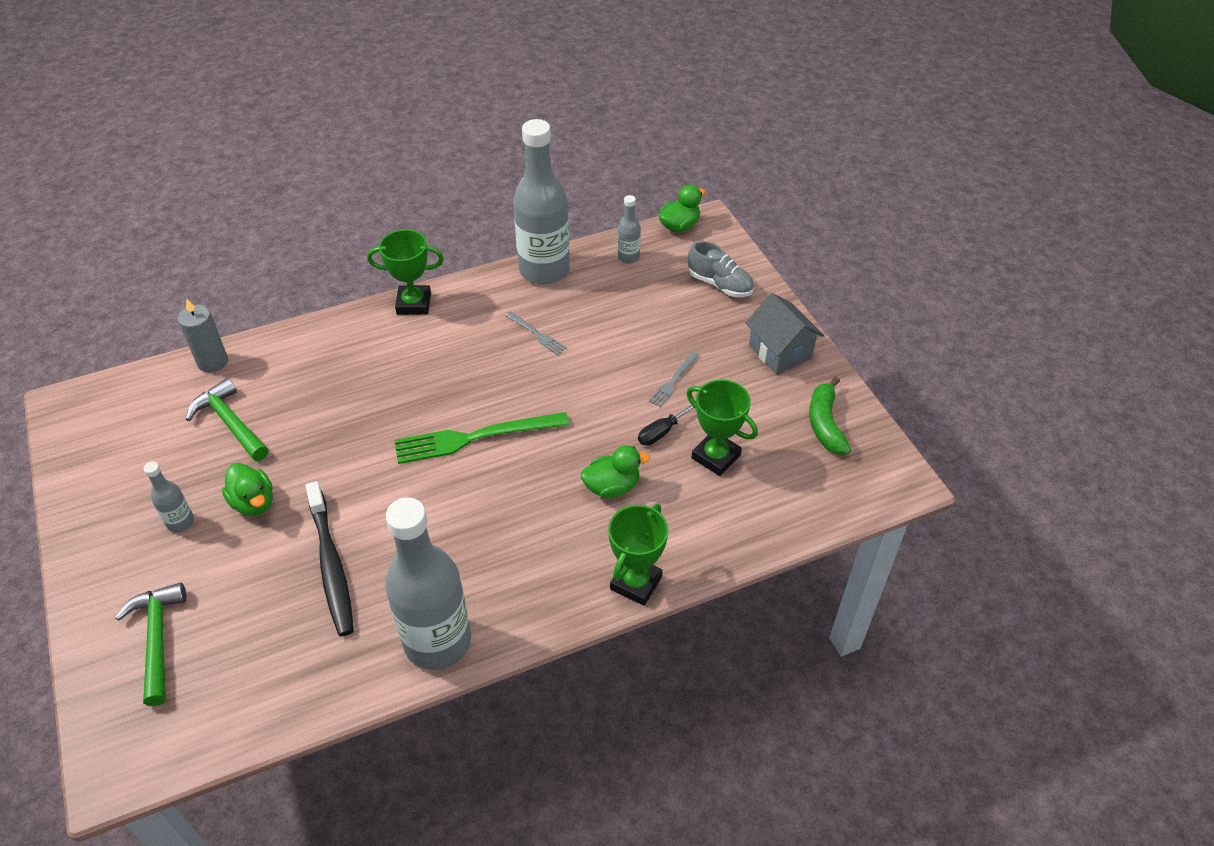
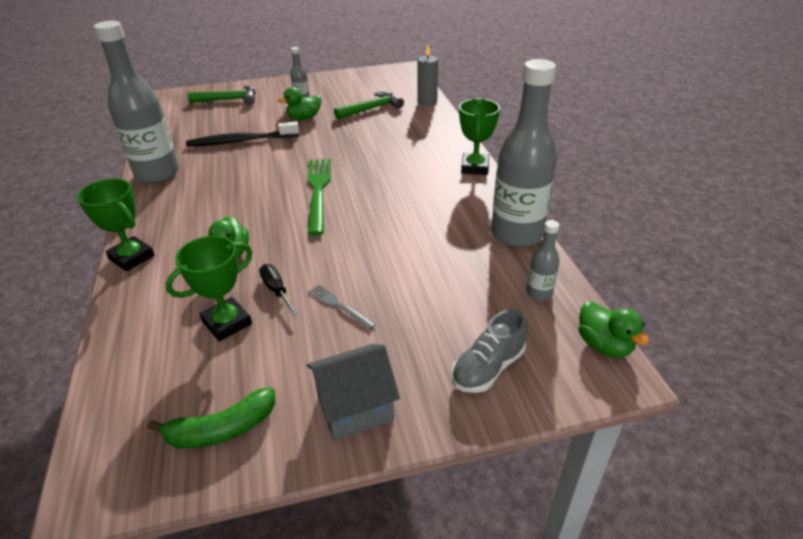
camera: 100 degrees right, 10 degrees down
grey fork [505,311,567,355] -> none
green banana [809,377,851,454] -> green banana turned 150 degrees clockwise [147,387,275,448]

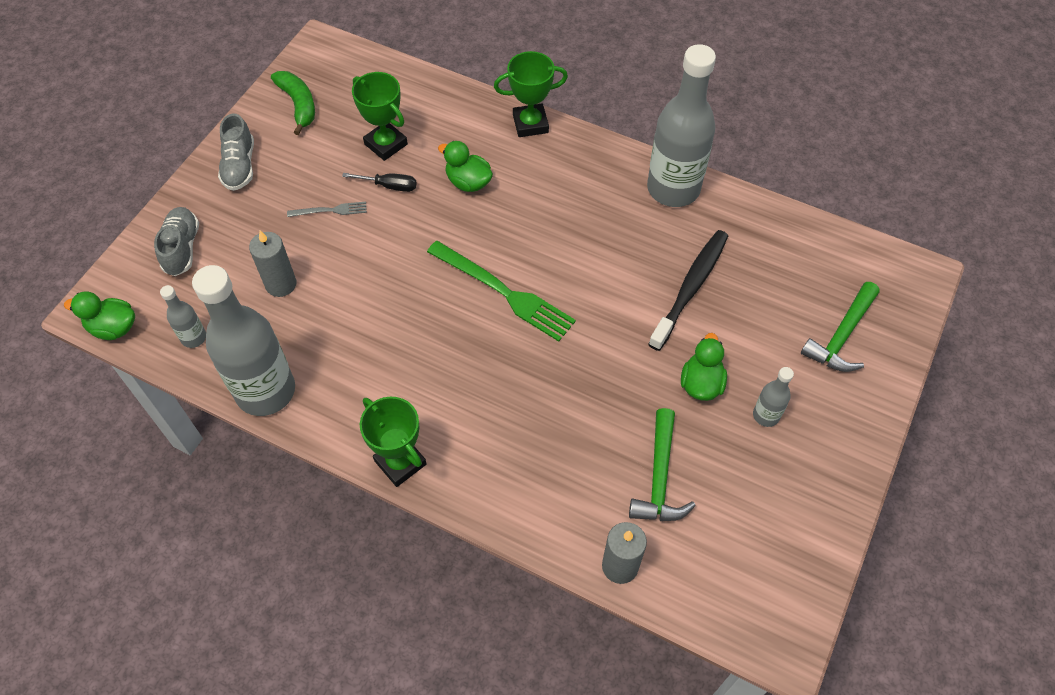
camera: 130 degrees right, 20 degrees up
green banana [147,387,275,448] -> green banana turned 135 degrees clockwise [271,71,315,135]
green trophy [165,236,252,342] -> green trophy turned 45 degrees counterclockwise [352,72,408,161]
grey house [307,344,400,441] -> grey shoe [218,113,254,191]
none -> grey candle [249,230,296,297]

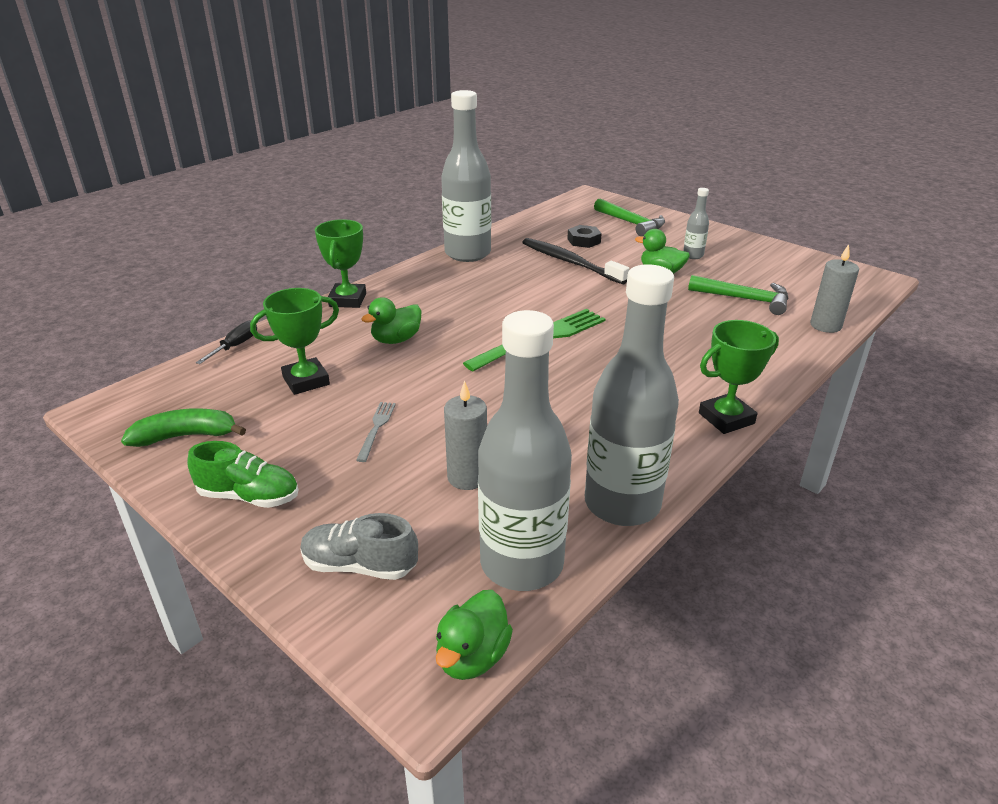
camera: 75 degrees left, 25 degrees down
grey bottle [160,285,206,348] -> grey bottle [478,310,572,591], size x2.26
grey shoe [218,113,254,191] -> green shoe [187,441,298,508]
black screwdriver [342,173,417,192] -> black screwdriver moved to [196,321,257,364]
none -> black nut [567,225,602,248]

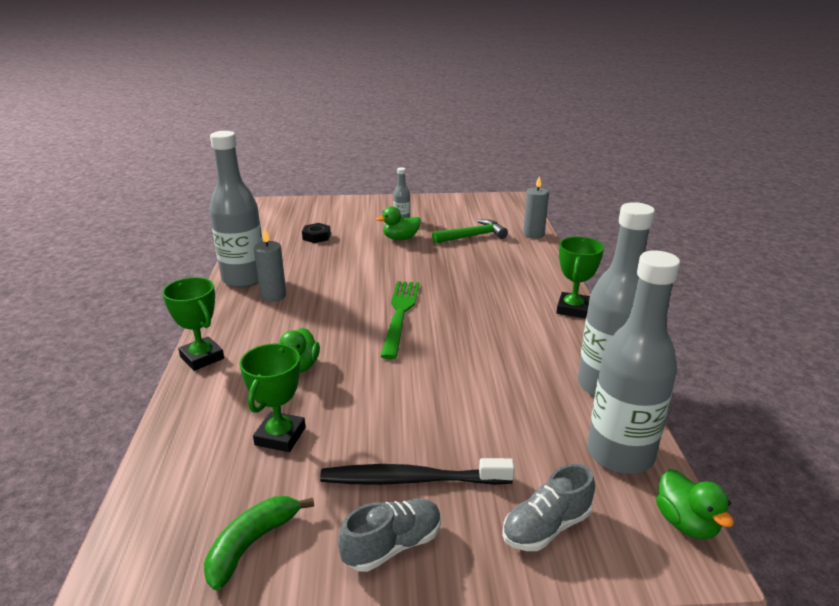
camera: 45 degrees left, 5 degrees down
green shoe [187,441,298,508] -> grey shoe [338,498,441,572]
black screwdriver [196,321,257,364] -> none
grey fork [356,402,396,462] -> none
grey candle [444,381,487,490] -> grey candle moved to [254,229,286,302]
black toothbrush [522,238,630,284] -> black toothbrush moved to [320,458,515,485]
green hammer [594,198,665,236] -> none

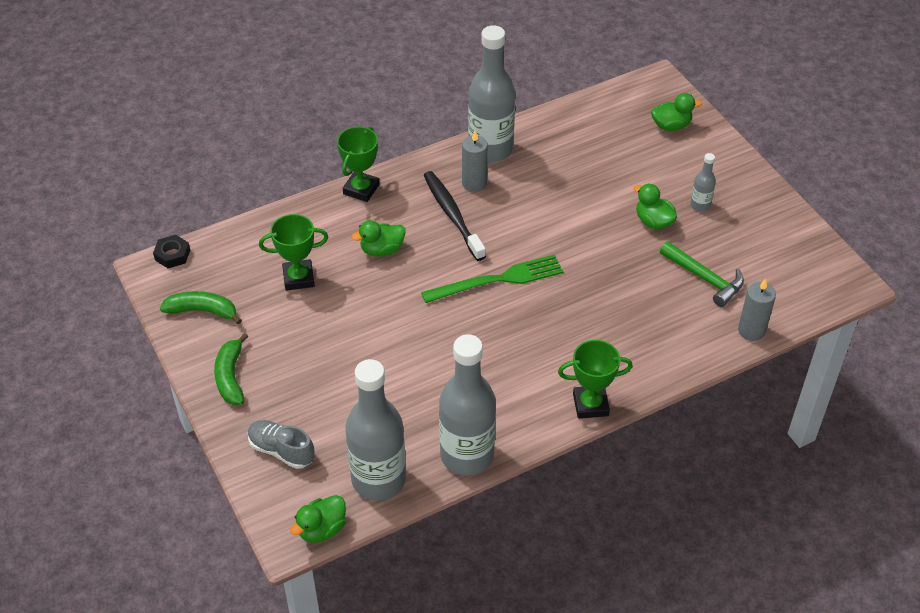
camera: 65 degrees right, 20 degrees up
black nut [302,223,331,243] -> black nut moved to [153,235,190,268]
black toothbrush [320,458,515,485] -> black toothbrush moved to [424,171,486,261]
grey shoe [338,498,441,572] -> green banana [214,333,248,405]
none -> green duck [651,93,702,131]

